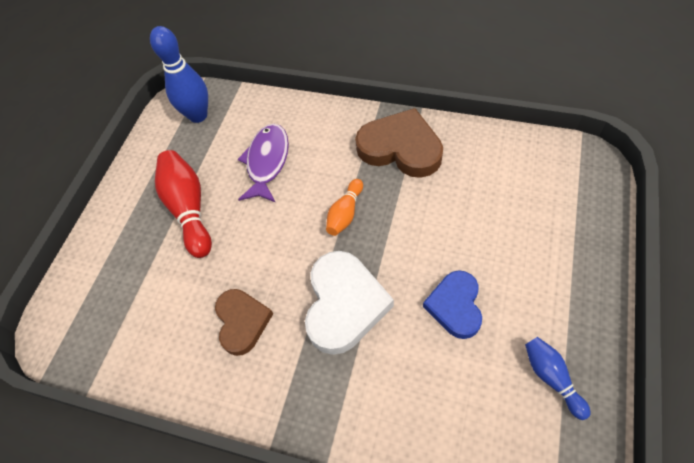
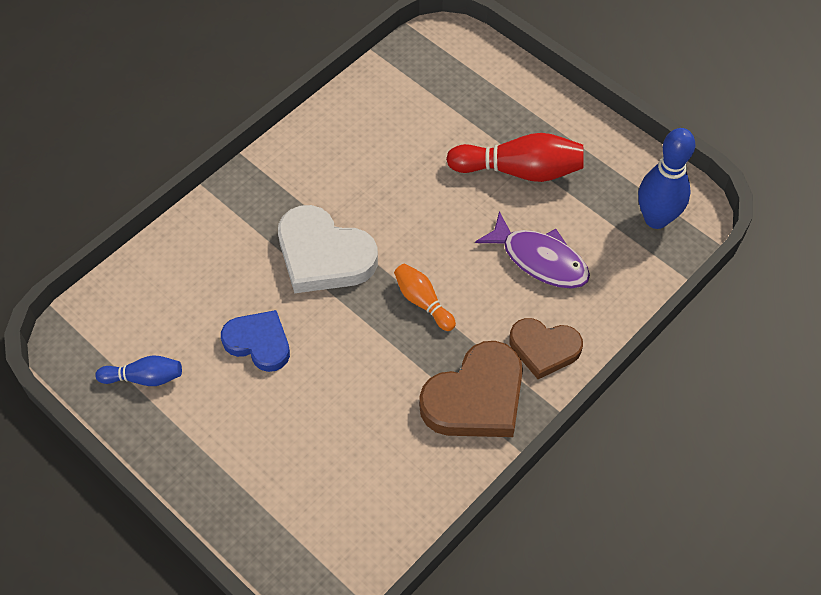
camera: 110 degrees right, 0 degrees up
brown heart [215,289,273,356] -> brown heart moved to [509,318,583,379]

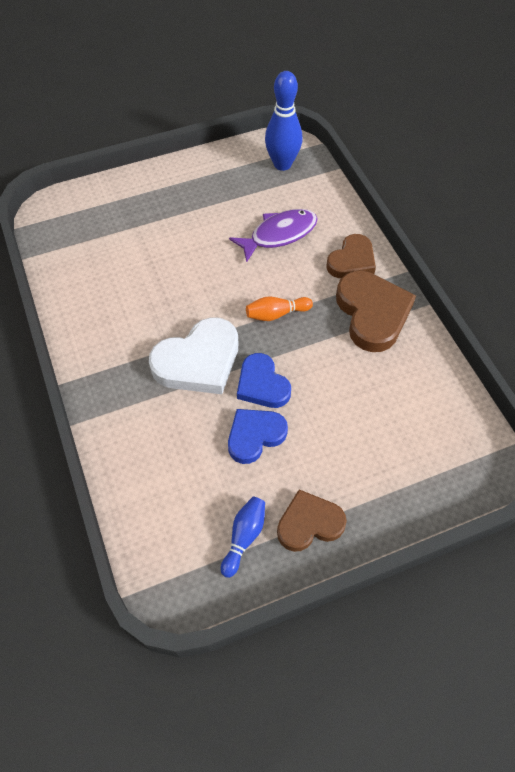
camera: 65 degrees left, 0 degrees up
red bowling pin [446,133,583,182] -> none
none -> blue heart [237,353,291,408]
none -> brown heart [277,489,347,552]

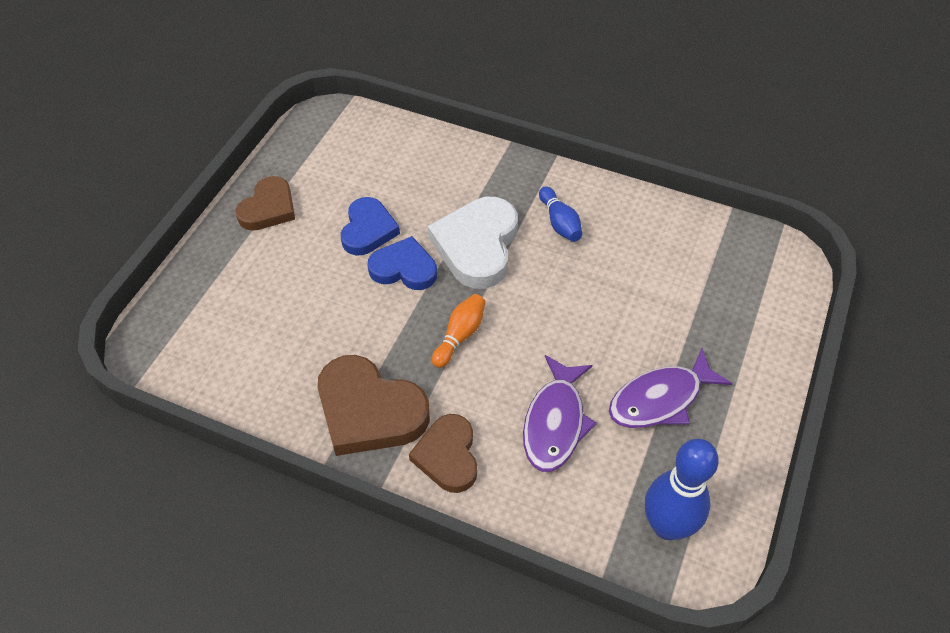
camera: 135 degrees right, 5 degrees down
blue bowling pin [221,497,265,578] -> blue bowling pin moved to [539,186,582,242]
none -> purple fish [609,348,732,428]

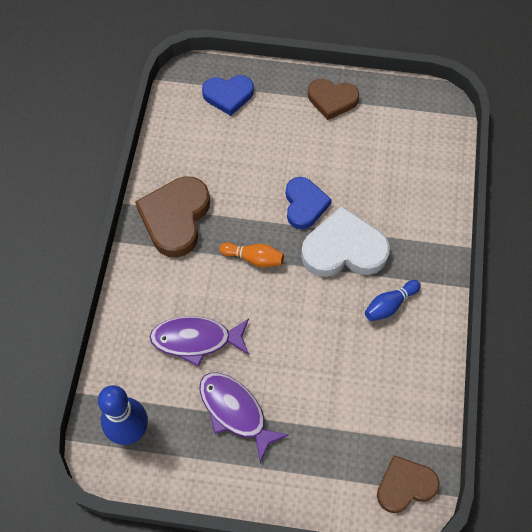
camera: 75 degrees right, 10 degrees up
blue heart [341,197,400,255] -> blue heart moved to [202,75,254,116]
brown heart [409,414,477,493] -> brown heart moved to [377,455,440,513]

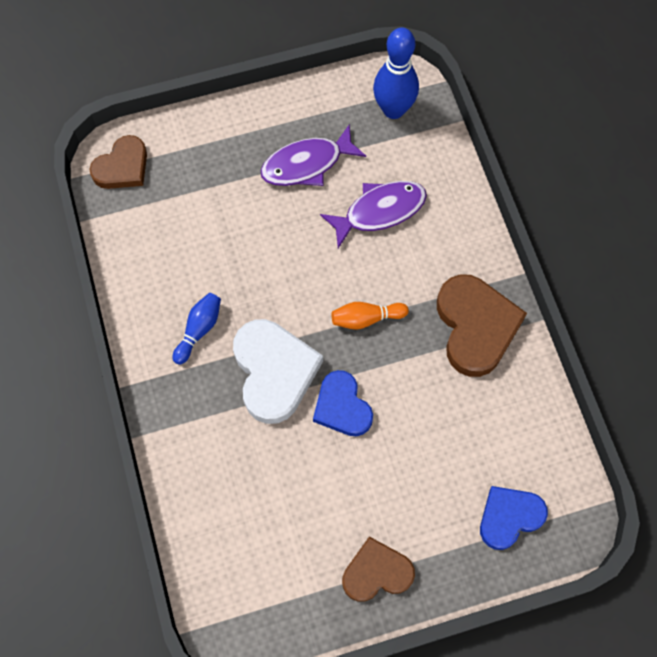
camera: 155 degrees right, 5 degrees up
purple fish [199,373,288,462] -> purple fish turned 135 degrees clockwise [260,124,366,186]
white heart [301,206,390,277] -> white heart turned 75 degrees counterclockwise [233,319,323,424]

